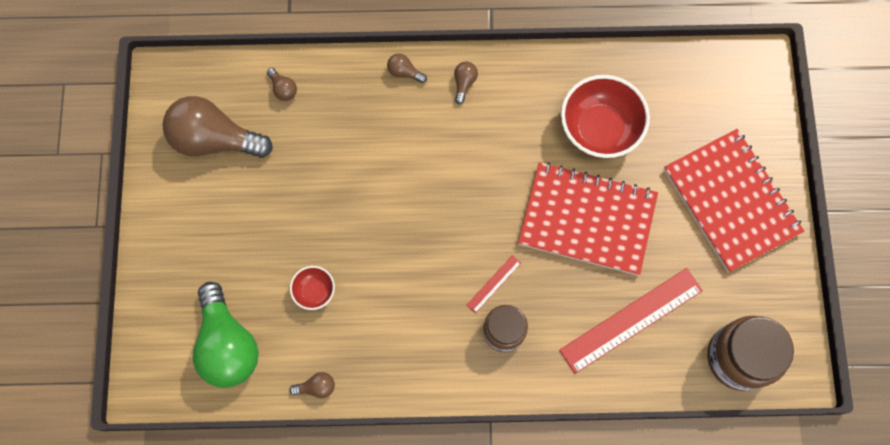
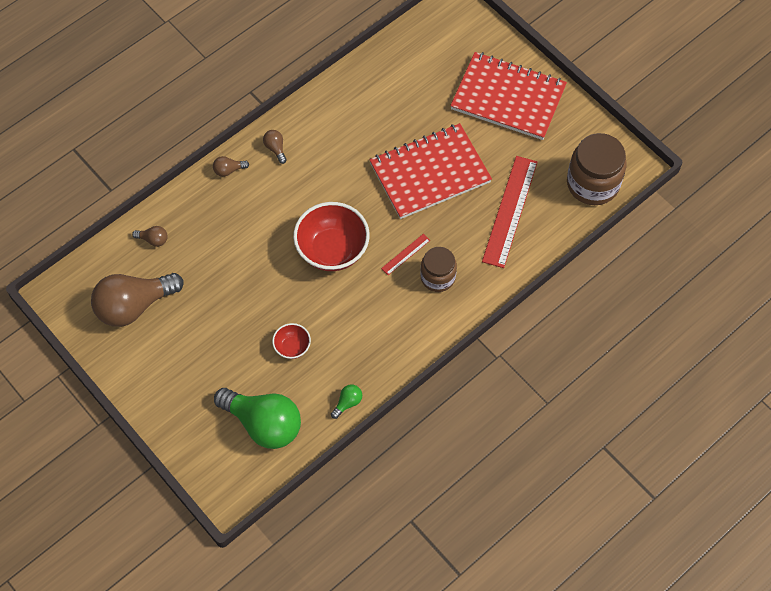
camera: 40 degrees left, 10 degrees down
brown light bulb [290,372,335,398] -> green light bulb [331,385,362,419]
red ruler [466,255,521,313] -> red ruler turned 45 degrees clockwise [381,234,430,275]
red bowl [561,75,650,158] -> red bowl moved to [293,202,370,271]

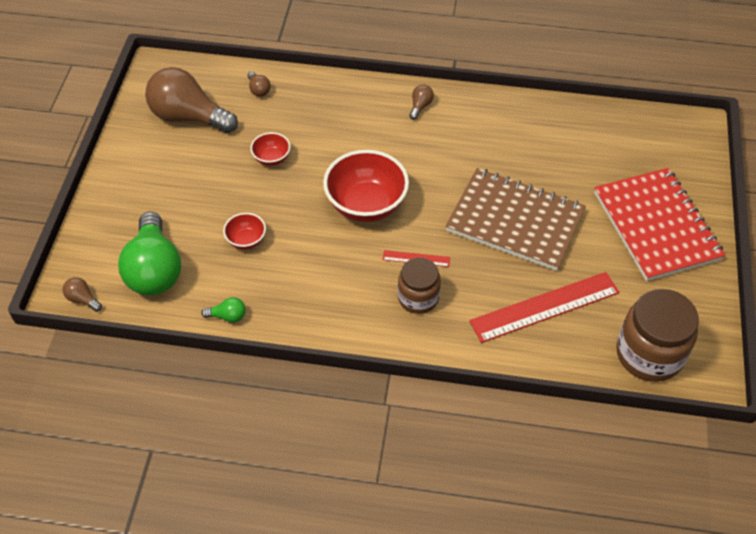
camera: 50 degrees right, 10 degrees down
brown light bulb [213,156,249,177] -> brown light bulb moved to [63,277,102,312]
red notebook [369,123,492,219] -> brown notebook [445,168,586,271]
none -> red bowl [250,132,291,166]

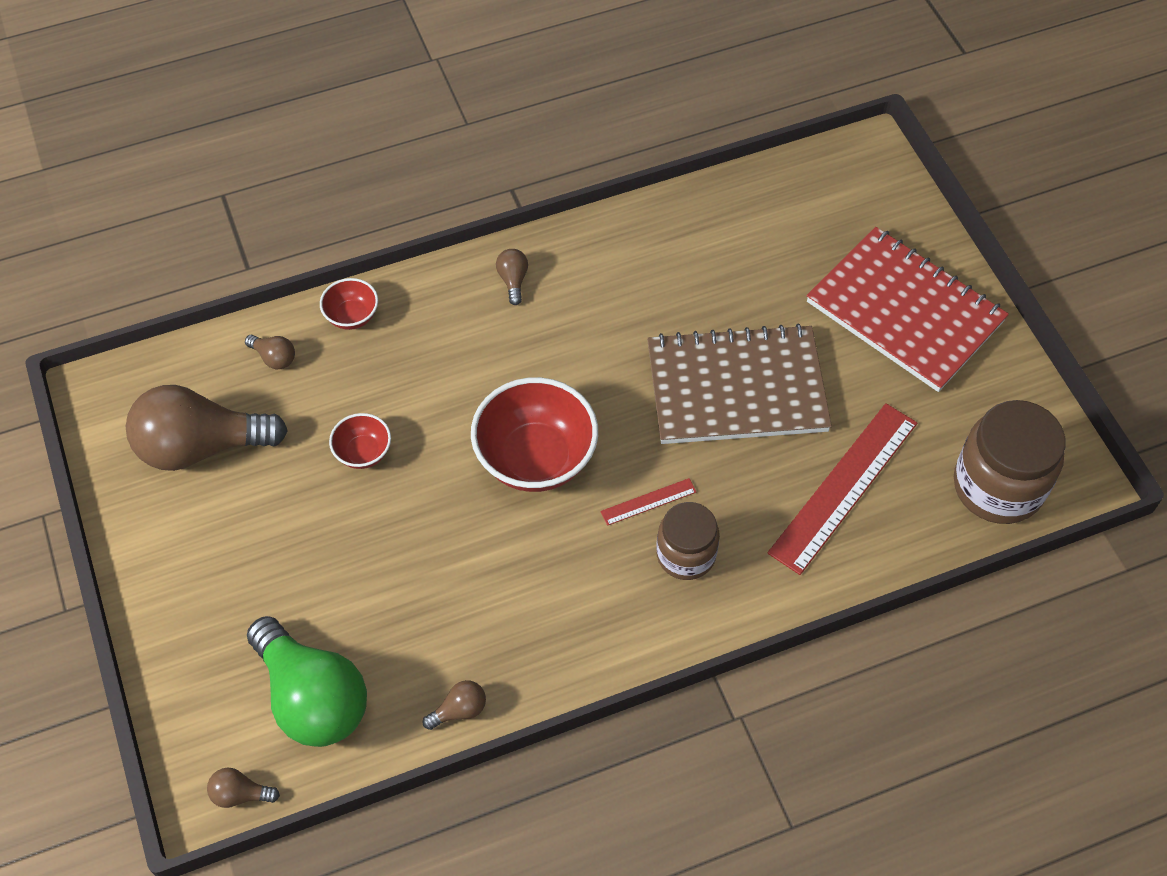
camera: 30 degrees left, 5 degrees up
green light bulb [201,297,246,323] -> brown light bulb [423,680,486,730]
red bowl [223,213,266,250] -> red bowl moved to [320,278,378,330]

